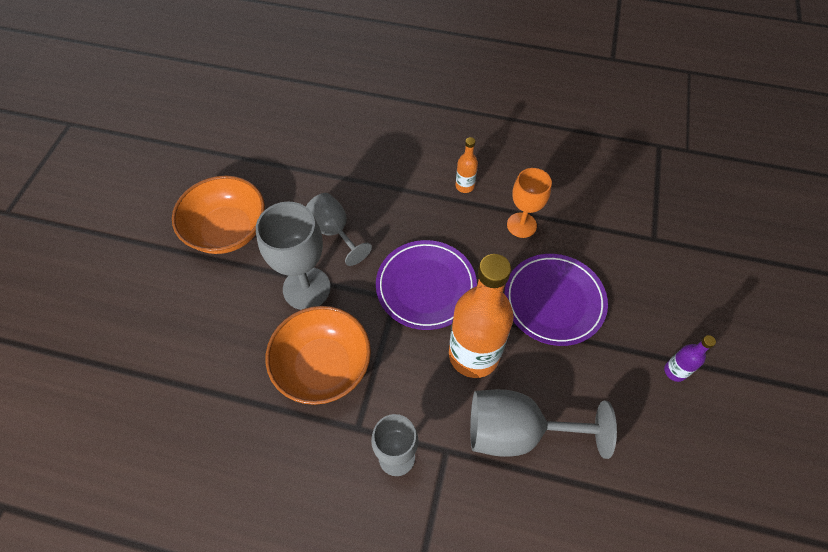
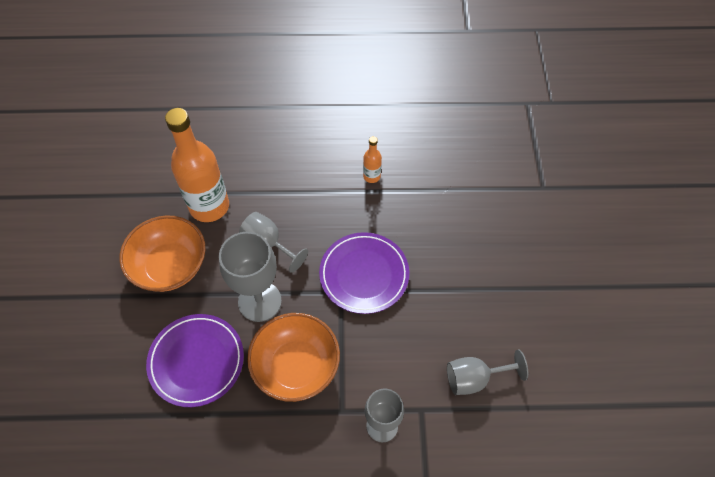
camera: 15 degrees left, 0 degrees up
orange bottle [449,254,514,378] -> orange bottle moved to [165,108,229,222]
grey goblet [470,389,617,459] -> grey goblet [447,349,528,395], size x0.67
purple plate [504,254,608,346] -> purple plate moved to [146,314,244,407]
orange goblet [507,168,552,238] -> none
purple bottle [664,335,716,382] -> none

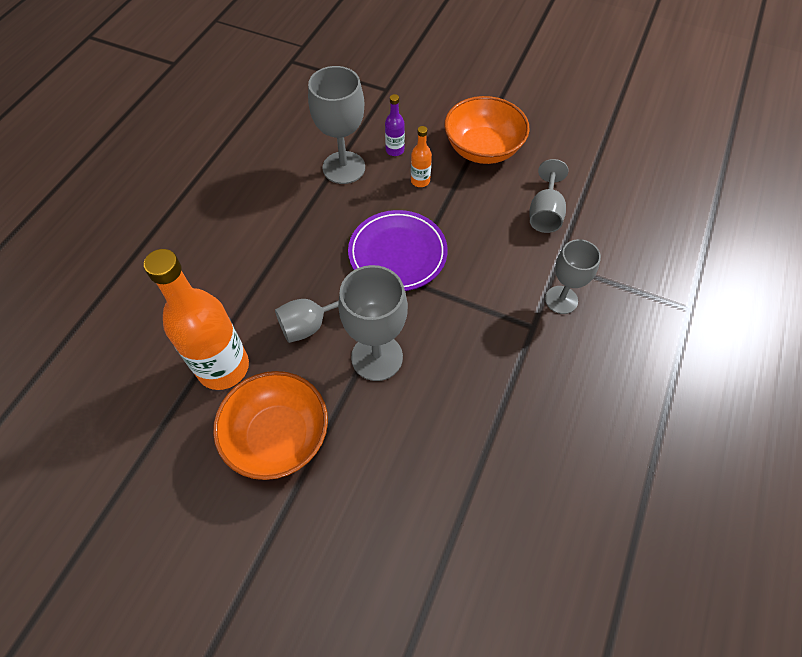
camera: 65 degrees left, 0 degrees up
purple plate [146,314,244,407] -> none
orange bowl [247,313,340,402] -> orange bowl moved to [444,96,530,164]
orange bottle [363,136,382,183] -> orange bottle moved to [411,126,432,187]
none -> grey goblet [308,66,365,184]
none -> purple bottle [385,94,405,156]

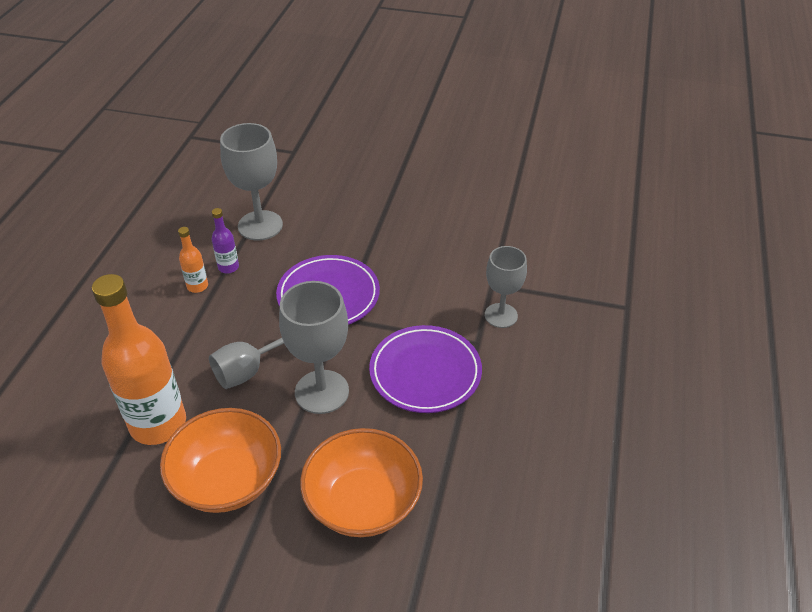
camera: 10 degrees left, 15 degrees down
purple bottle [385,94,405,156] -> purple bottle moved to [212,208,239,273]
orange bottle [411,126,432,187] -> orange bottle moved to [178,227,208,293]
orange bowl [444,96,530,164] -> orange bowl moved to [300,428,423,537]
grey goblet [529,159,568,233] -> none
none -> purple plate [369,325,482,413]

